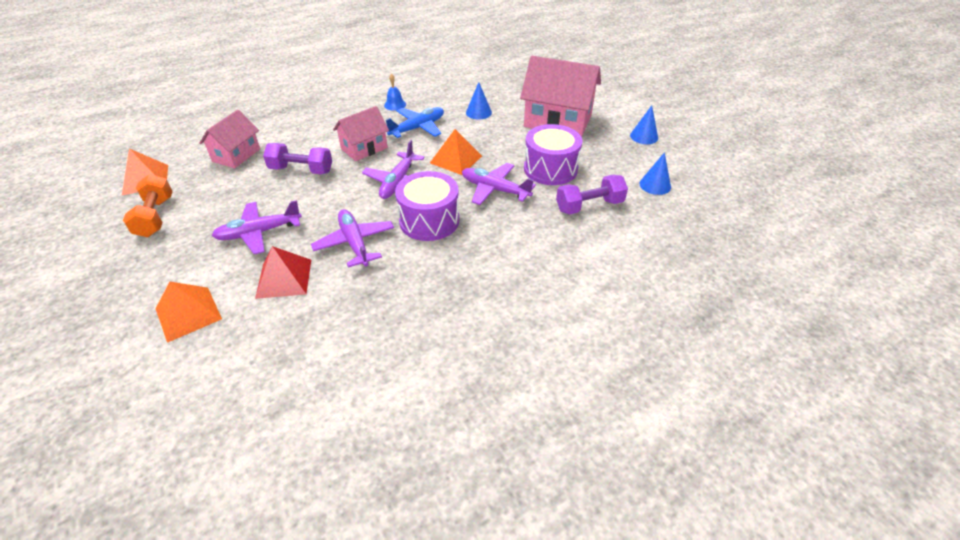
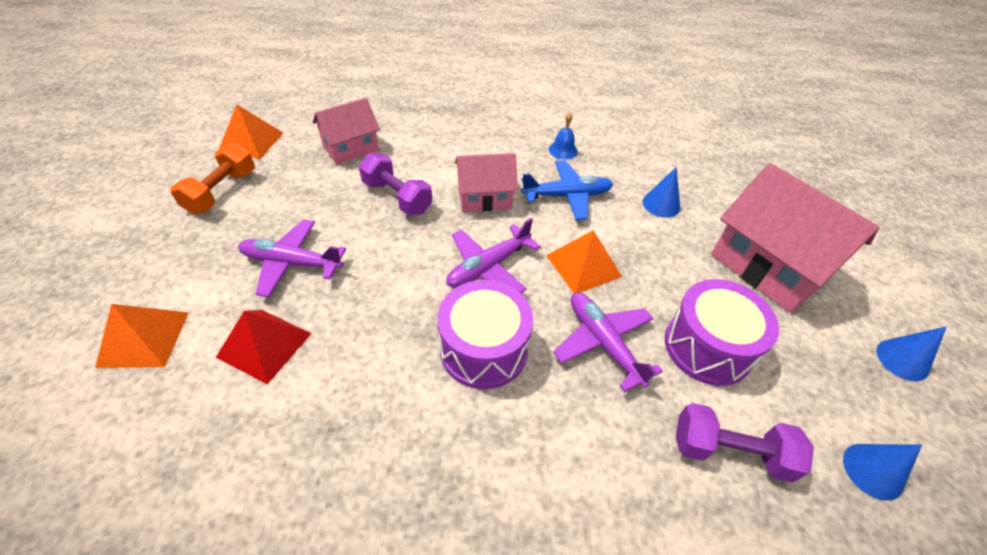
camera: 30 degrees right, 5 degrees up
purple plane [311,209,394,268] -> none

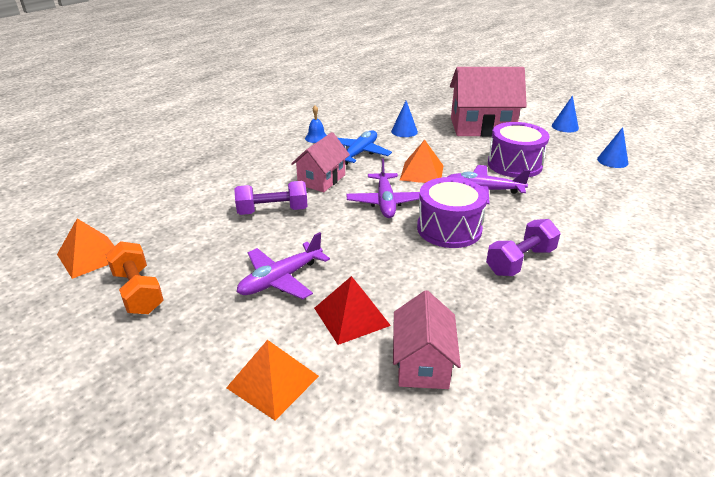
camera: 50 degrees left, 15 degrees down
pink house [313,98,380,164] -> pink house moved to [393,290,461,389]
purple dumbbell [676,403,814,482] -> purple dumbbell moved to [486,219,561,276]

